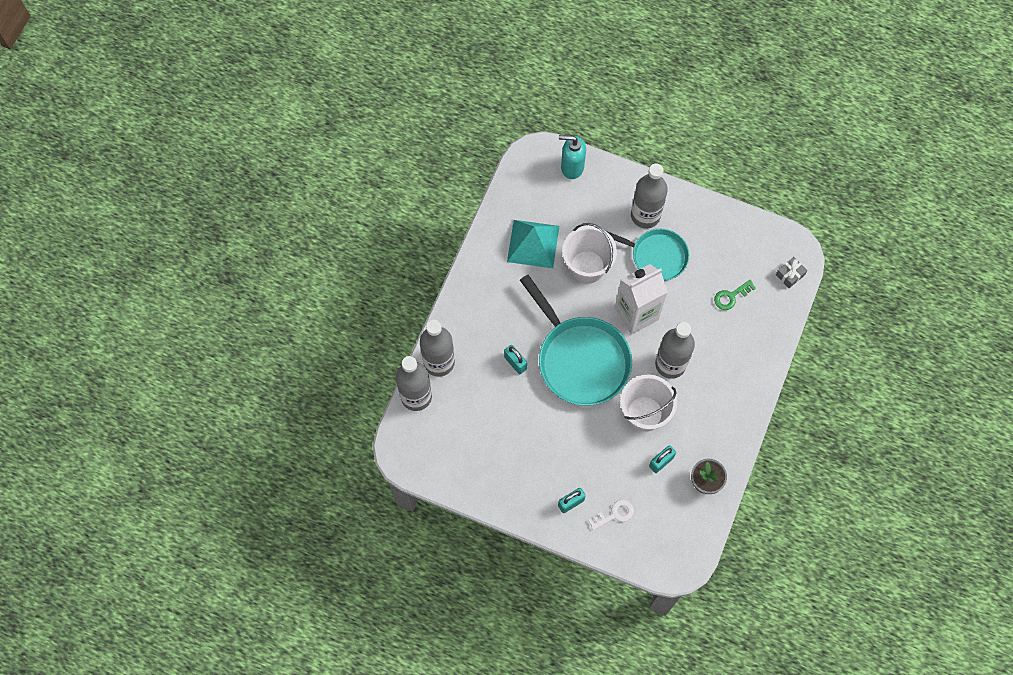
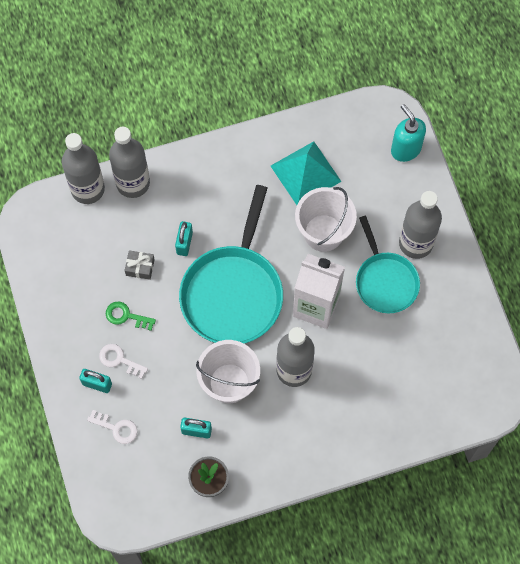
camera: 50 degrees right, 0 degrees up
green key [714,280,756,310] -> green key moved to [106,301,156,331]
grey gift [776,257,808,288] -> grey gift moved to [124,250,155,280]
none -> white key [99,344,148,379]

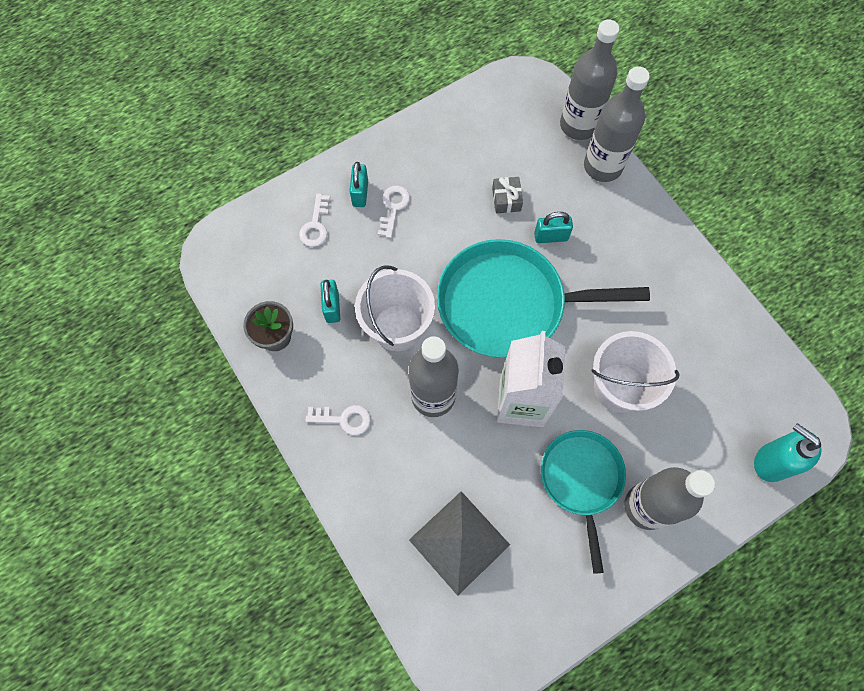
camera: 75 degrees right, 0 degrees up
green key [106,301,156,331] -> none
turquoise pyramid [271,141,342,205] -> none
turquoise pan [356,216,420,313] -> turquoise pan turned 120 degrees clockwise [541,430,626,574]
turquoise soap dispenser [391,104,426,162] -> turquoise soap dispenser turned 90 degrees counterclockwise [754,423,822,482]
none -> white key [305,405,371,435]
none -> grey pyramid [409,491,510,596]

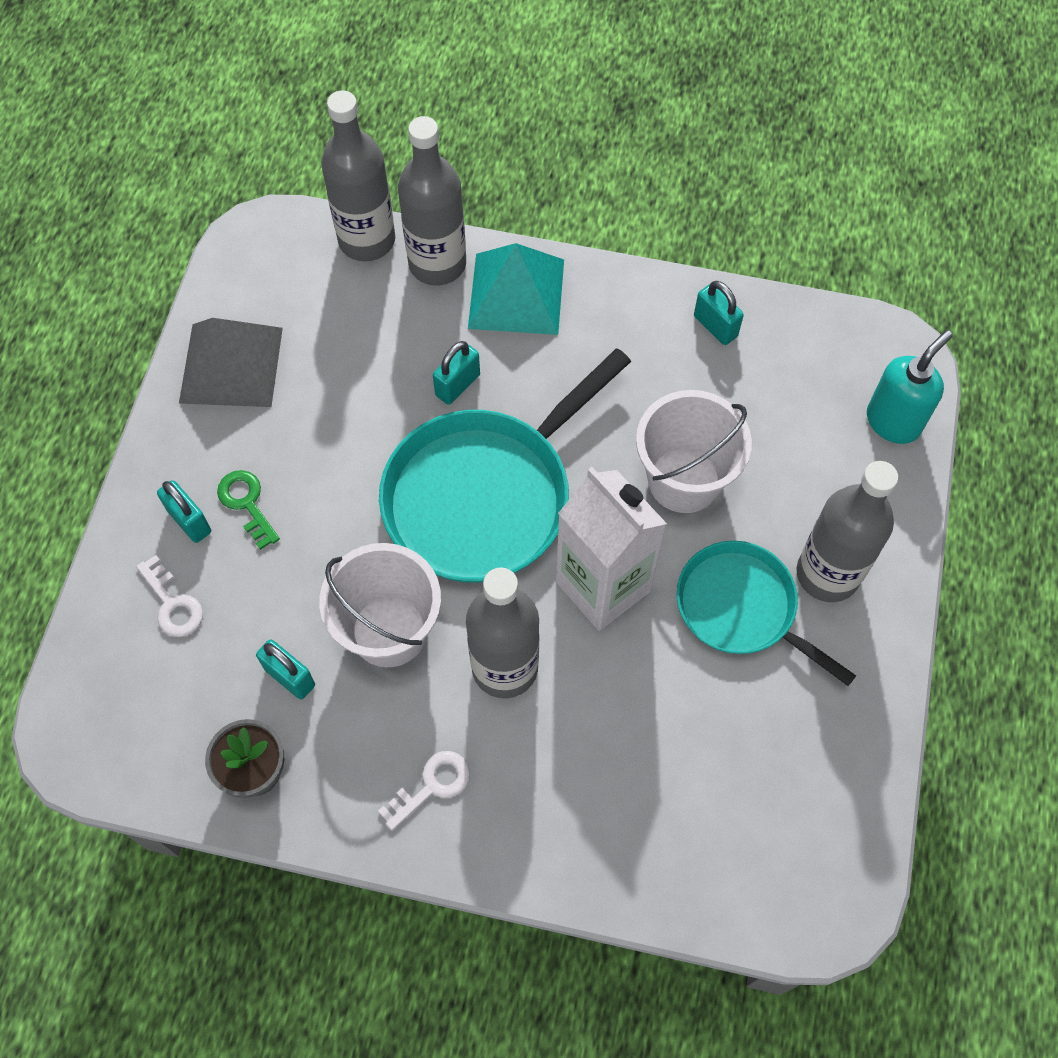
camera: 45 degrees left, 5 degrees down
white key [378,186,410,238] -> green key [217,470,280,550]
grey pyramid [409,491,510,596] -> grey pyramid moved to [179,318,283,407]
grey gift [492,177,523,214] -> none
turquoise soap dispenser [754,423,822,482] -> turquoise soap dispenser turned 135 degrees clockwise [867,330,952,444]
none -> turquoise pyramid [468,243,564,335]
none -> turquoise padlock [694,281,744,345]

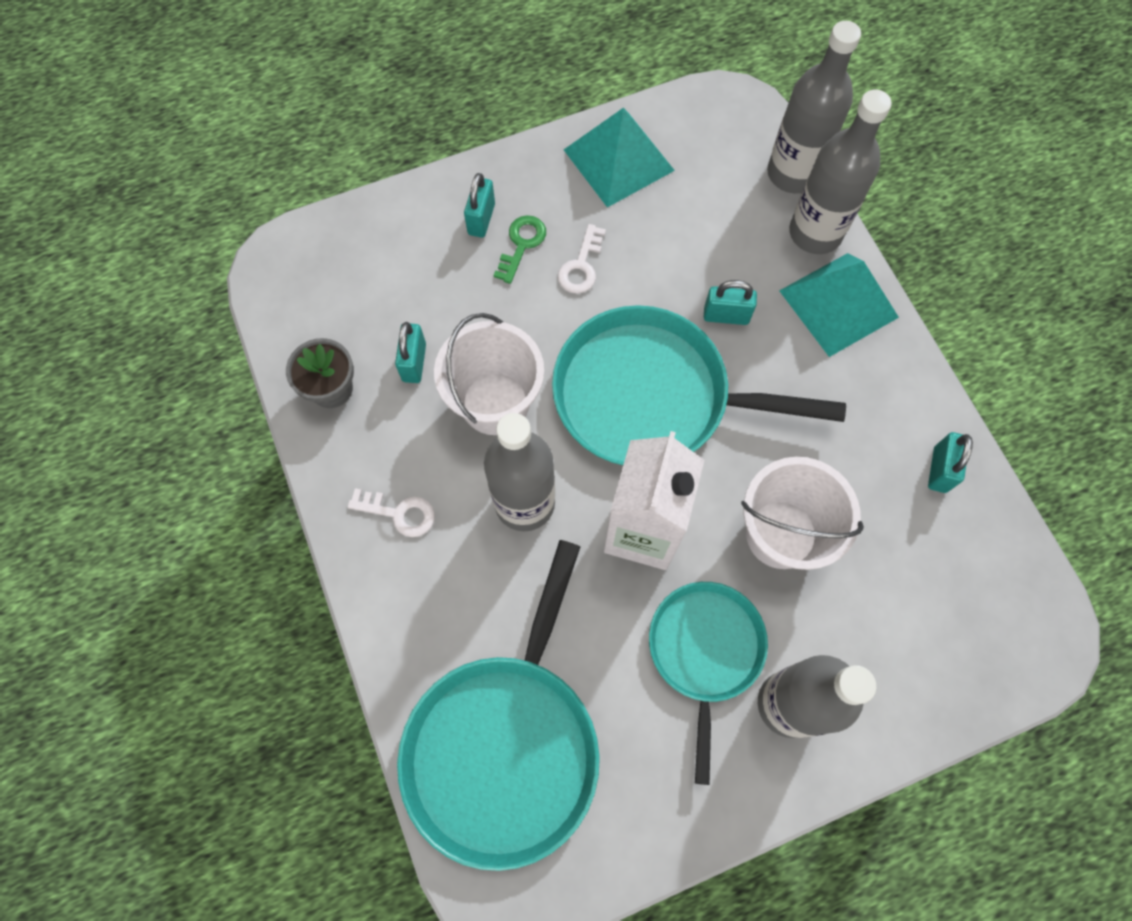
camera: 55 degrees right, 5 degrees up
white key [136,555,203,637] -> white key moved to [558,224,606,294]
grey pyramid [179,318,283,407] -> turquoise pyramid [564,108,675,207]
turquoise soap dispenser [867,330,952,444] -> none
none -> turquoise pan [397,540,600,871]

